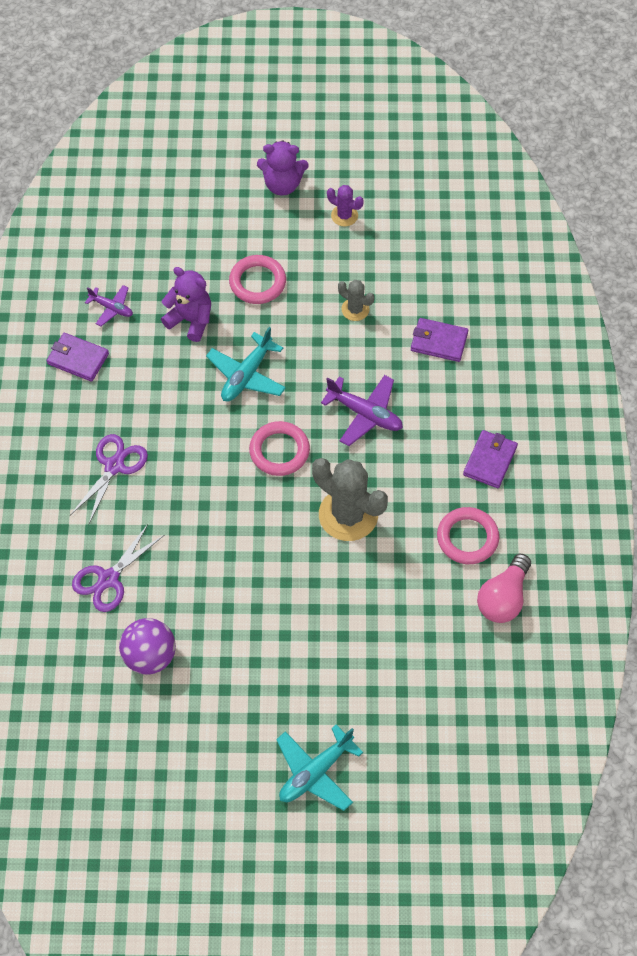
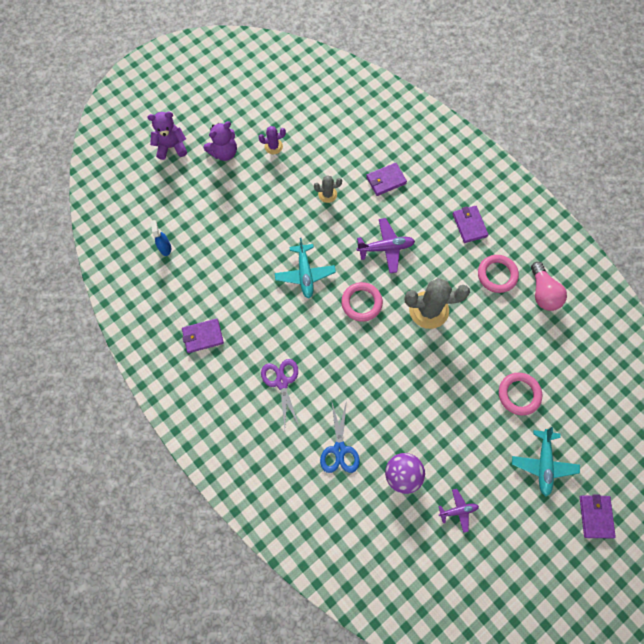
camera: 40 degrees left, 10 degrees up
purple scissors [72,523,164,612] -> blue scissors [320,400,359,473]
purple plane [85,285,133,326] -> purple plane moved to [438,489,479,533]
purple teddy bear [161,267,211,342] -> purple teddy bear moved to [147,112,187,160]
pink ring [229,255,286,304] -> pink ring moved to [499,373,542,415]
none -> blue spray bottle [151,220,171,256]
none -> purple wallet [580,495,616,539]

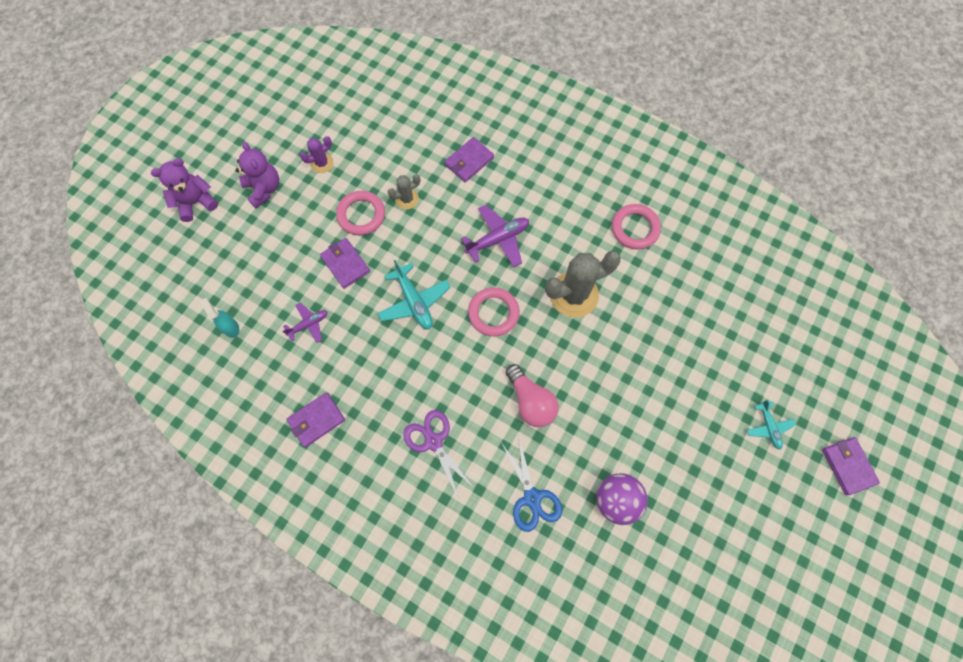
camera: 20 degrees left, 0 degrees up
blue spray bottle [151,220,171,256] -> turquoise spray bottle [200,298,239,338]
purple teddy bear [204,121,237,161] -> purple teddy bear turned 60 degrees counterclockwise [235,142,279,208]
purple plane [438,489,479,533] -> purple plane moved to [282,302,328,343]
purple wallet [453,206,488,243] -> purple wallet moved to [320,238,370,289]
pink ring [499,373,542,415] -> pink ring moved to [336,191,385,235]
turquoise plane [512,427,580,496] -> turquoise plane [747,400,796,450], size x0.61
pink light bulb [531,262,567,311] -> pink light bulb moved to [506,364,559,427]

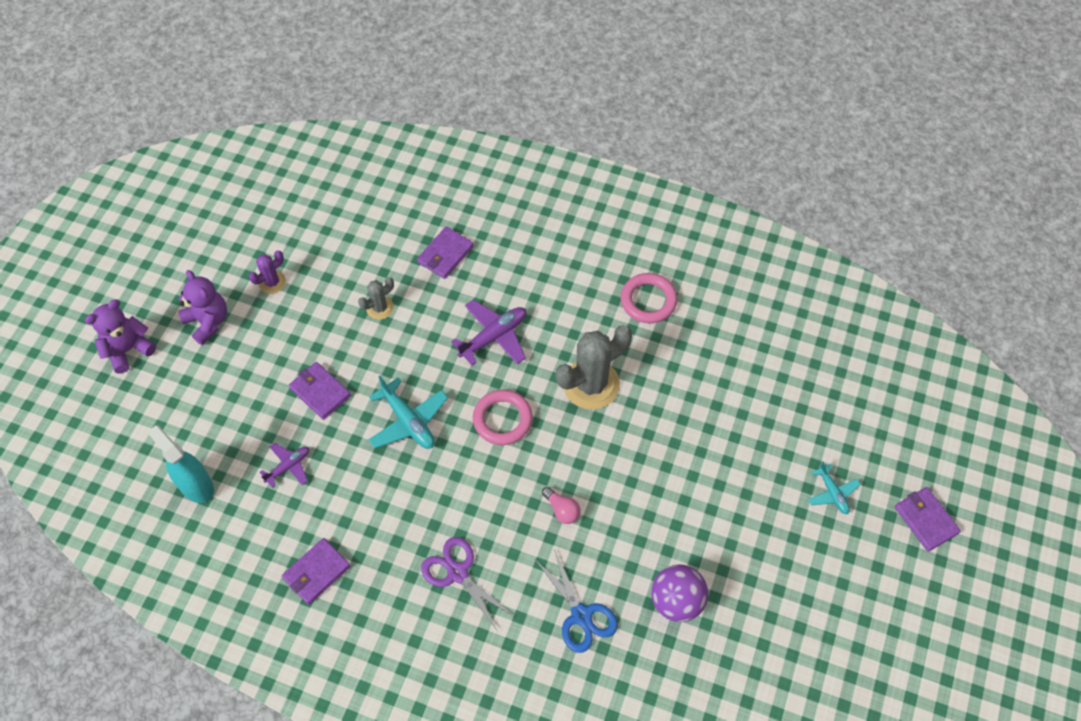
camera: 10 degrees left, 10 degrees down
turquoise spray bottle [200,298,239,338] -> turquoise spray bottle [147,425,214,503], size x1.59
pink ring [336,191,385,235] -> none
pink light bulb [506,364,559,427] -> pink light bulb [542,487,581,524], size x0.58

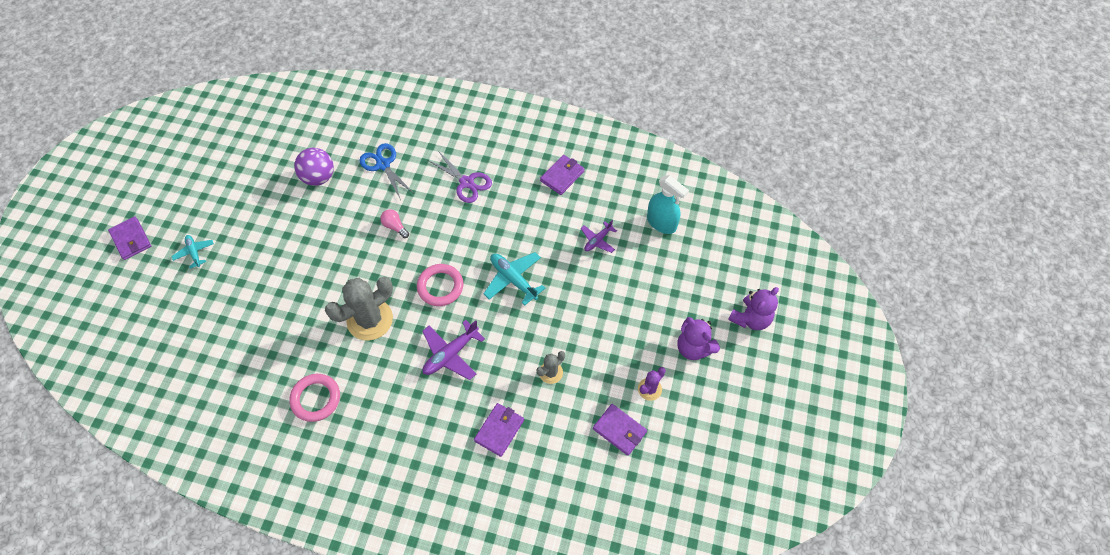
camera: 175 degrees right, 0 degrees up
purple wallet [289,362,351,420] -> purple wallet moved to [593,404,647,456]

